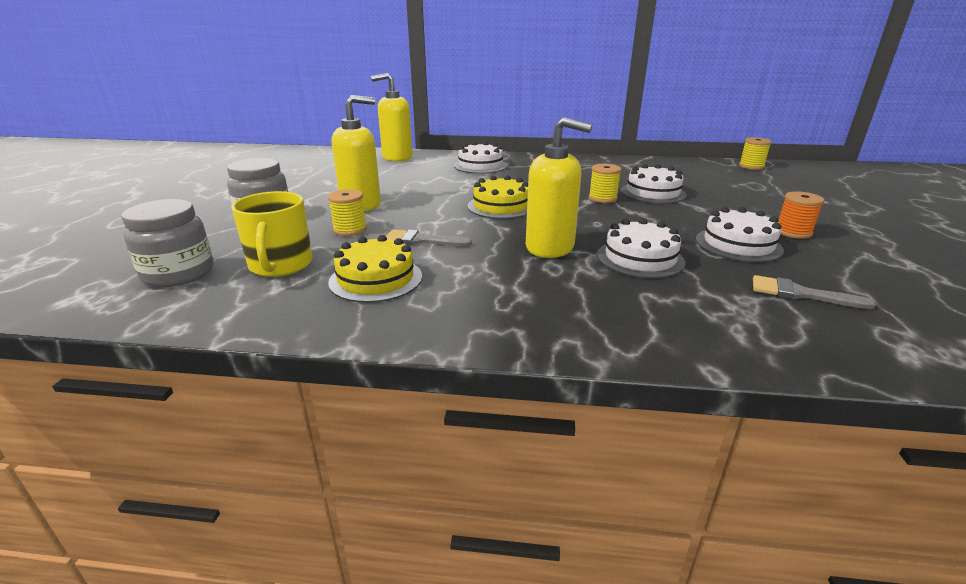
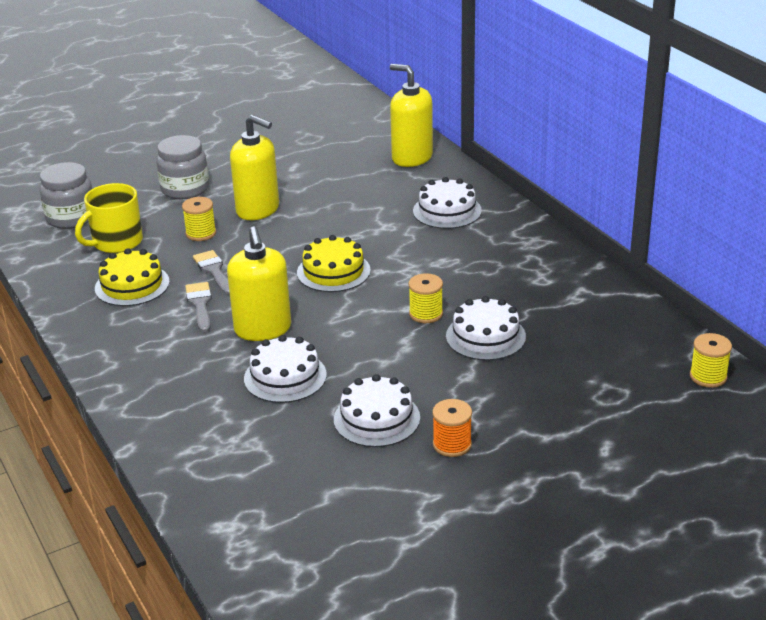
camera: 55 degrees right, 5 degrees up
grey brush [753,275,876,309] -> grey brush moved to [185,282,212,332]

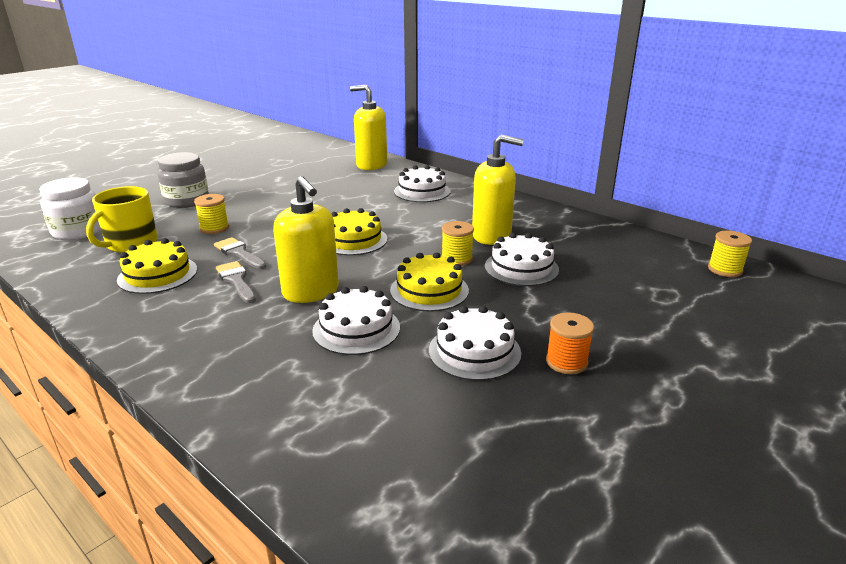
camera: 20 degrees left, 5 degrees down
grey jar [39,162,92,229] -> white jar [39,177,101,240]
yellow soap dispenser [230,115,279,220] -> yellow soap dispenser moved to [472,135,524,245]
none -> yellow cake [390,252,469,312]

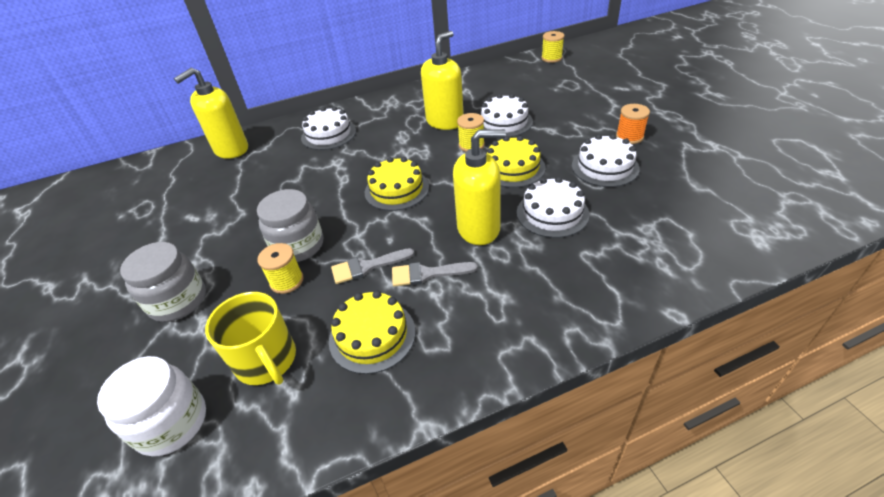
camera: 60 degrees left, 15 degrees up
none -> grey jar [257,189,323,262]

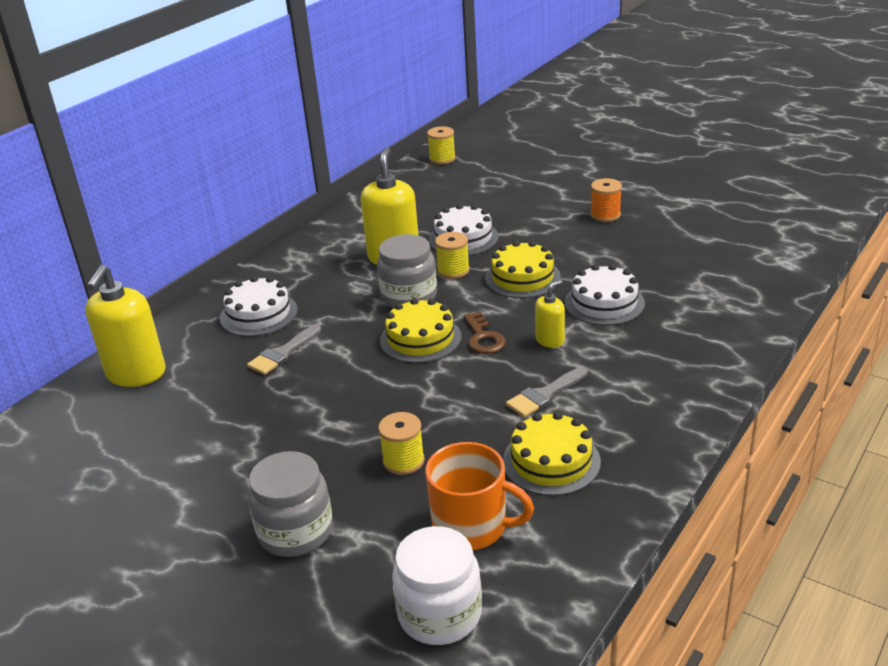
camera: 35 degrees left, 10 degrees down
yellow mug [205,292,296,385] -> orange mug [426,442,534,550]
grey jar [257,189,323,262] -> grey jar moved to [377,234,437,308]
grey brush [331,248,414,284] -> grey brush moved to [247,325,321,375]
yellow soap dispenser [453,129,506,245] -> yellow soap dispenser [535,280,565,348], size x0.52
white cake [572,134,640,187] -> none
none -> brown key [464,312,506,354]

